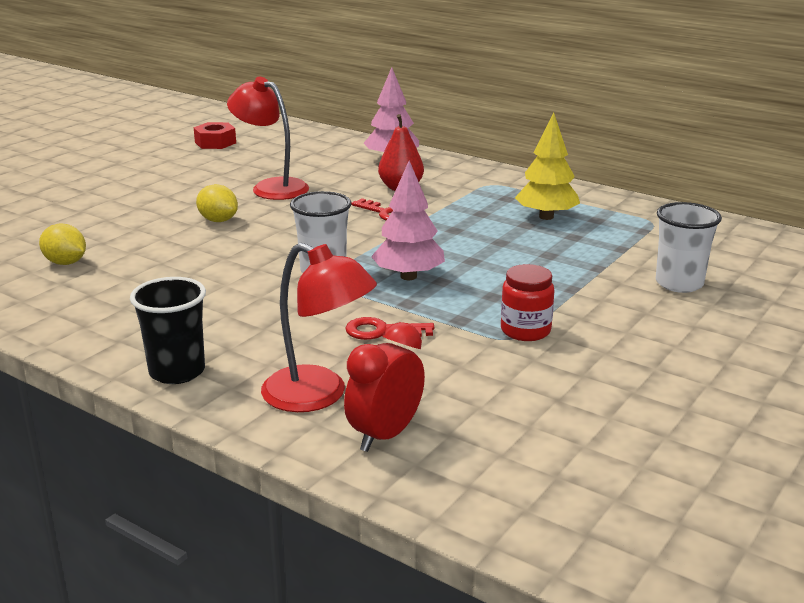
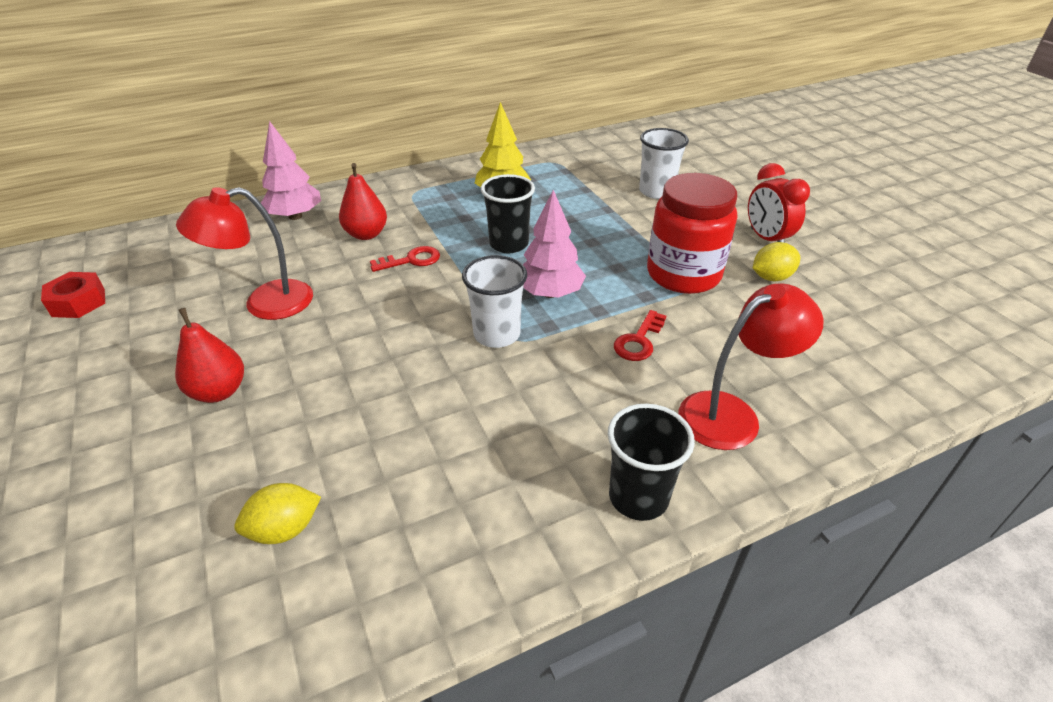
camera: 60 degrees left, 15 degrees up
yellow lemon [196,184,238,222] -> yellow lemon moved to [753,242,800,281]
red clock [344,322,425,452] -> red clock moved to [748,163,810,243]
red jar [501,264,555,341] -> red jar [647,173,737,294], size x1.82
none -> red pear [175,308,244,403]
none -> black cup [481,174,535,253]

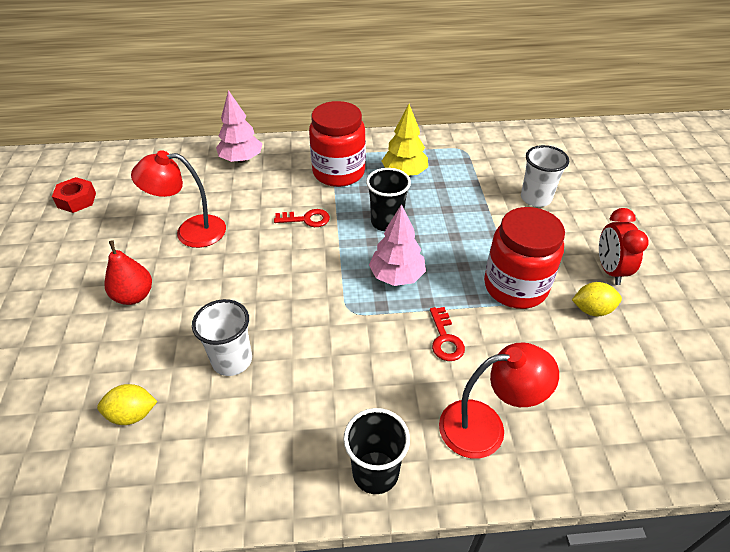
camera: 20 degrees right, 5 degrees up
red pear [339,163,387,240] -> none
white cup [462,255,527,348] -> white cup moved to [192,299,252,376]
red key [614,310,666,361] -> red key turned 60 degrees counterclockwise [430,307,465,361]
none -> red jar [309,101,366,187]

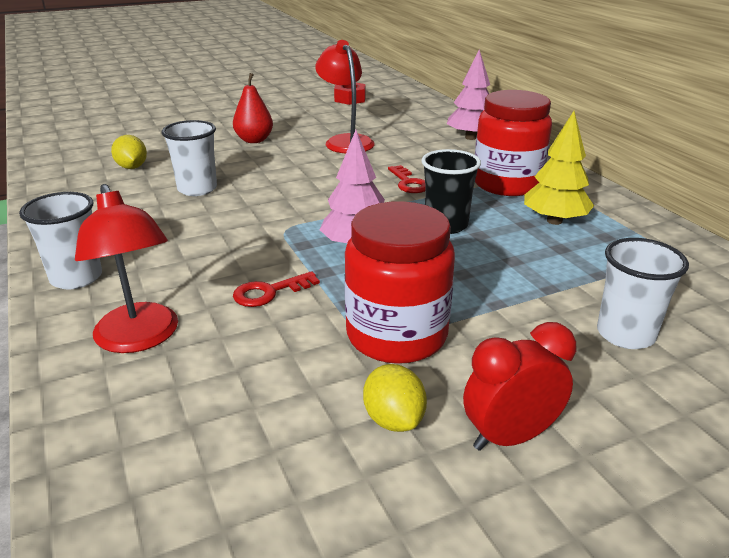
camera: 70 degrees right, 15 degrees down
black cup [343,408,410,494] -> white cup [19,192,102,289]

